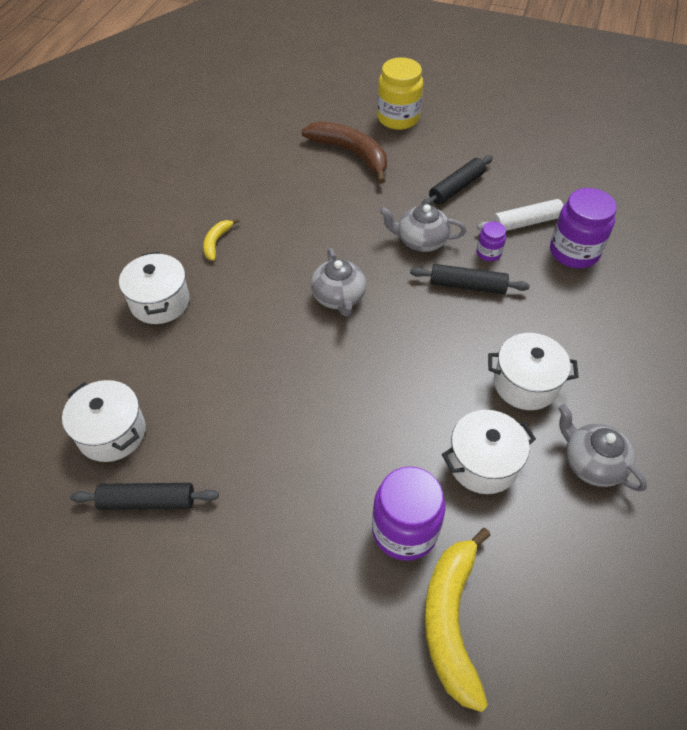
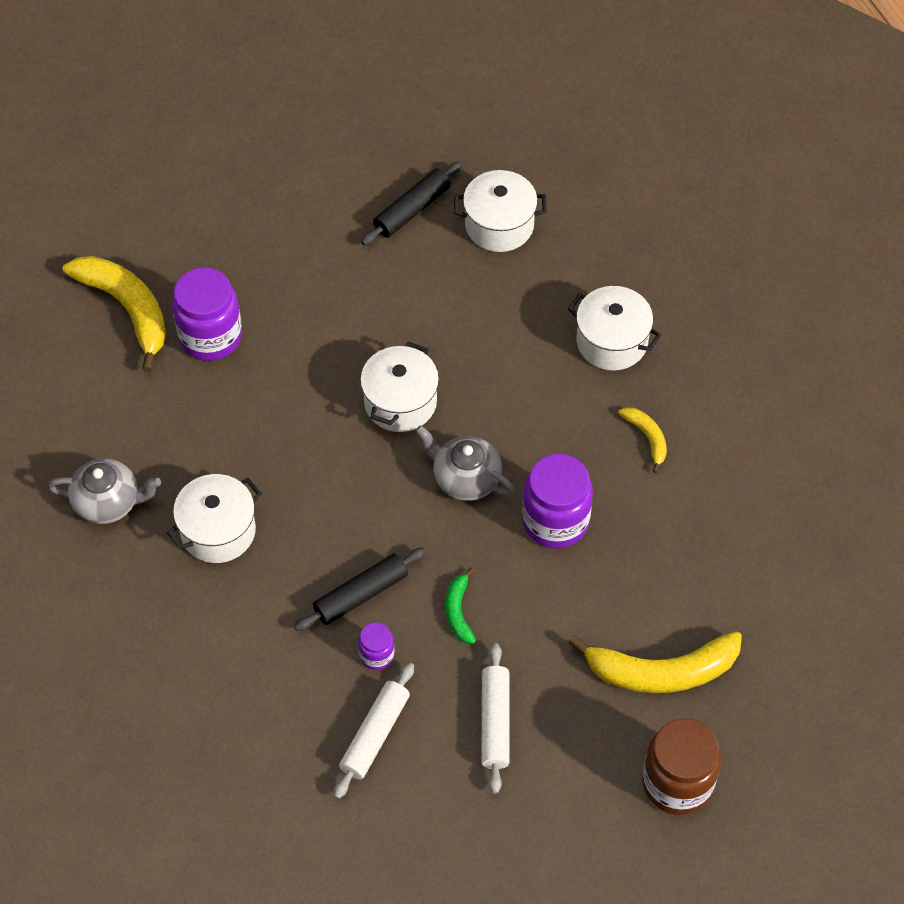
camera: 135 degrees right, 5 degrees up
brown banana [301,121,387,184] -> yellow banana [568,631,742,693]
yellow jar [377,57,423,130] -> brown jar [642,718,721,815]
grey teapot [379,204,466,252] -> green banana [445,567,476,644]
black rolling pin [421,155,493,205] -> white rolling pin [481,643,509,794]
white pot [442,410,536,494] -> white pot moved to [360,342,439,432]
purple jar [550,188,617,268] -> purple jar moved to [522,454,593,549]

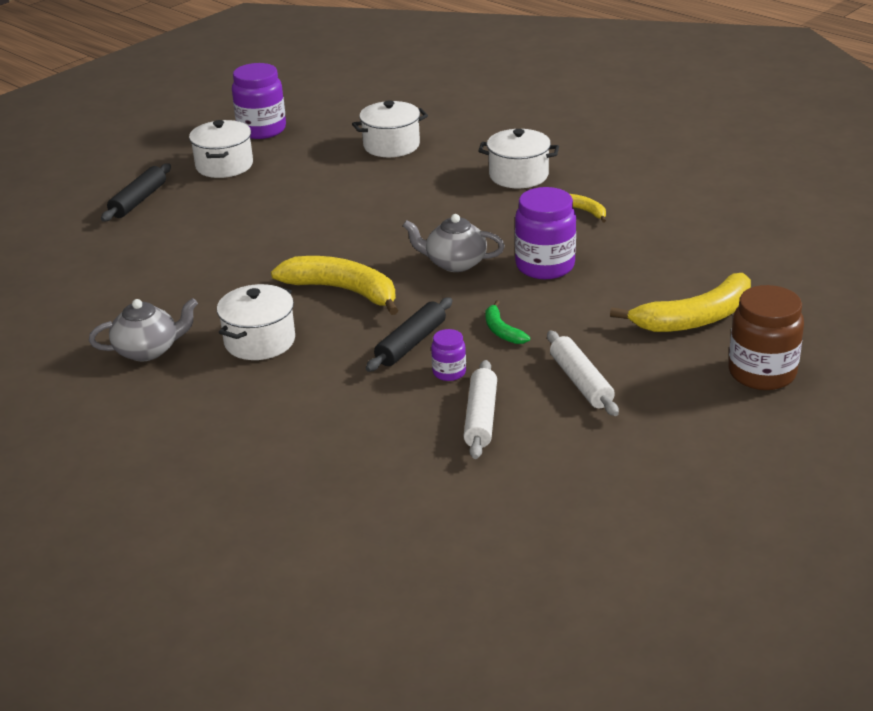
camera: 20 degrees left, 25 degrees down
yellow banana [63,256,166,372] -> yellow banana moved to [271,256,398,315]
purple jar [172,267,242,361] -> purple jar moved to [232,63,286,139]
white pot [360,342,439,432] -> white pot moved to [189,120,253,178]
black rolling pin [361,161,462,245] -> black rolling pin moved to [101,163,171,222]

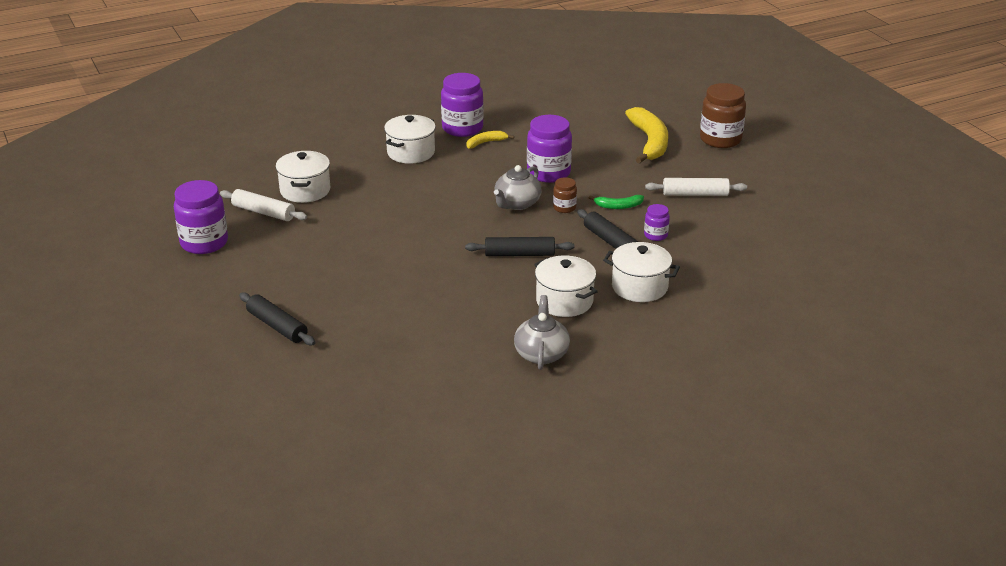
camera: 70 degrees left, 0 degrees up
white pot [189,120,253,178] -> white pot moved to [603,242,680,302]
yellow banana [271,256,398,315] -> black rolling pin [465,237,574,256]
white rolling pin [463,360,497,459] -> white rolling pin moved to [220,189,307,221]
none -> purple jar [441,73,484,137]
none -> brown jar [553,177,577,213]

